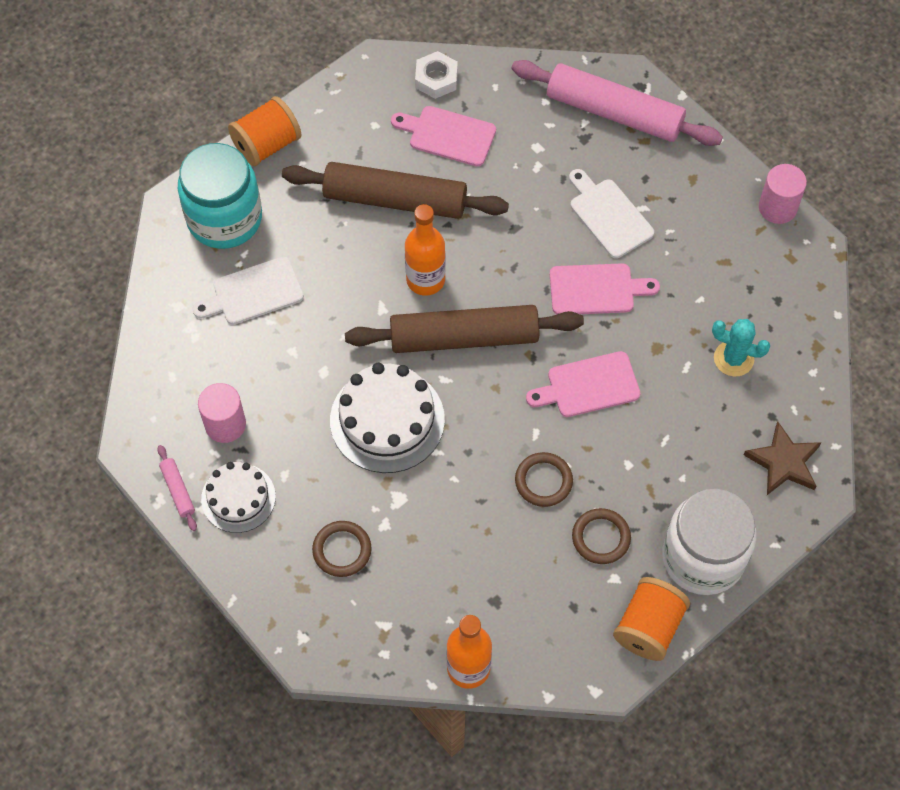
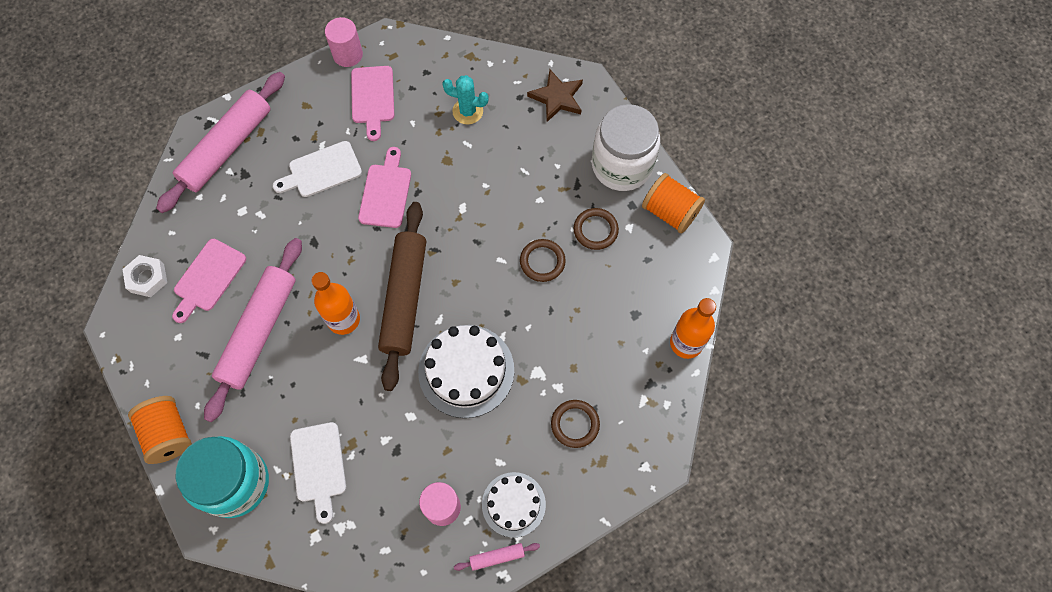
camera: 80 degrees left, 5 degrees up
brown rolling pin [282,162,509,219] -> pink rolling pin [204,238,302,422]
pink cutting board [526,351,640,417] -> pink cutting board moved to [351,66,394,141]
turquoise cactus [712,319,770,377] -> turquoise cactus turned 75 degrees clockwise [442,75,489,125]

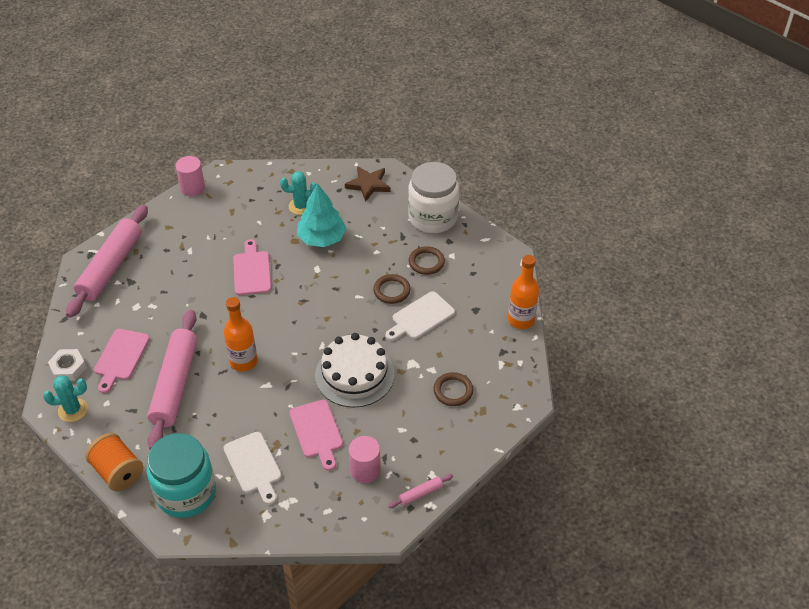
camera: 15 degrees left, 20 degrees down
white cutting board [273,141,362,197] -> white cutting board moved to [385,291,455,341]
pink cutting board [351,66,394,141] -> pink cutting board moved to [290,400,343,471]
brown rolling pin [378,202,426,391] -> none
white cake [482,472,546,538] -> none
orange spool [642,173,705,233] -> none
none -> turquoise cactus [43,375,88,422]
none -> turquoise tree [297,183,347,247]

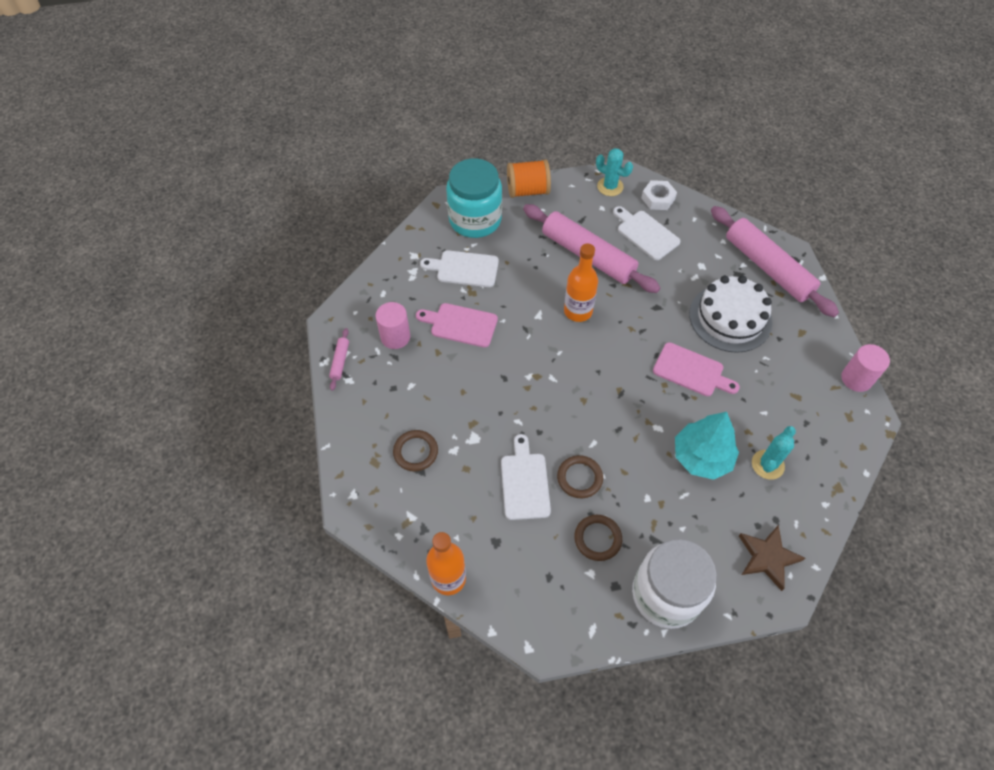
camera: 125 degrees right, 10 degrees up
turquoise cactus [43,375,88,422] -> turquoise cactus turned 75 degrees counterclockwise [596,148,633,196]
pink cutting board [94,329,150,393] -> white cutting board [613,206,680,260]
white cake [315,333,395,408] -> white cake moved to [689,275,773,353]

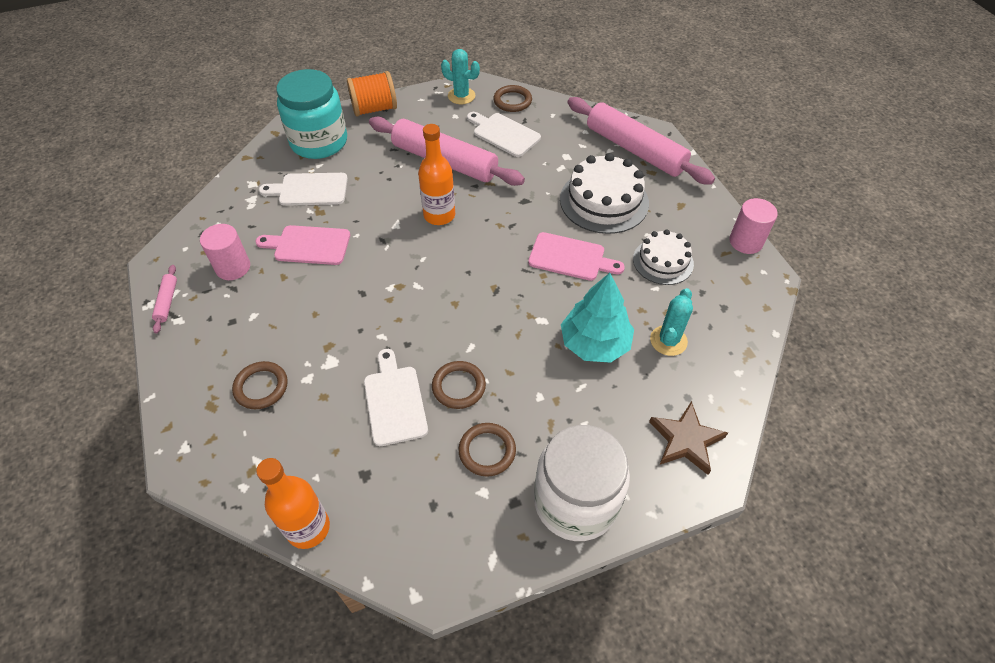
camera: 10 degrees left, 5 degrees down
white nut [641,180,677,210] -> brown ring [493,85,532,112]
none -> white cake [633,229,694,285]

